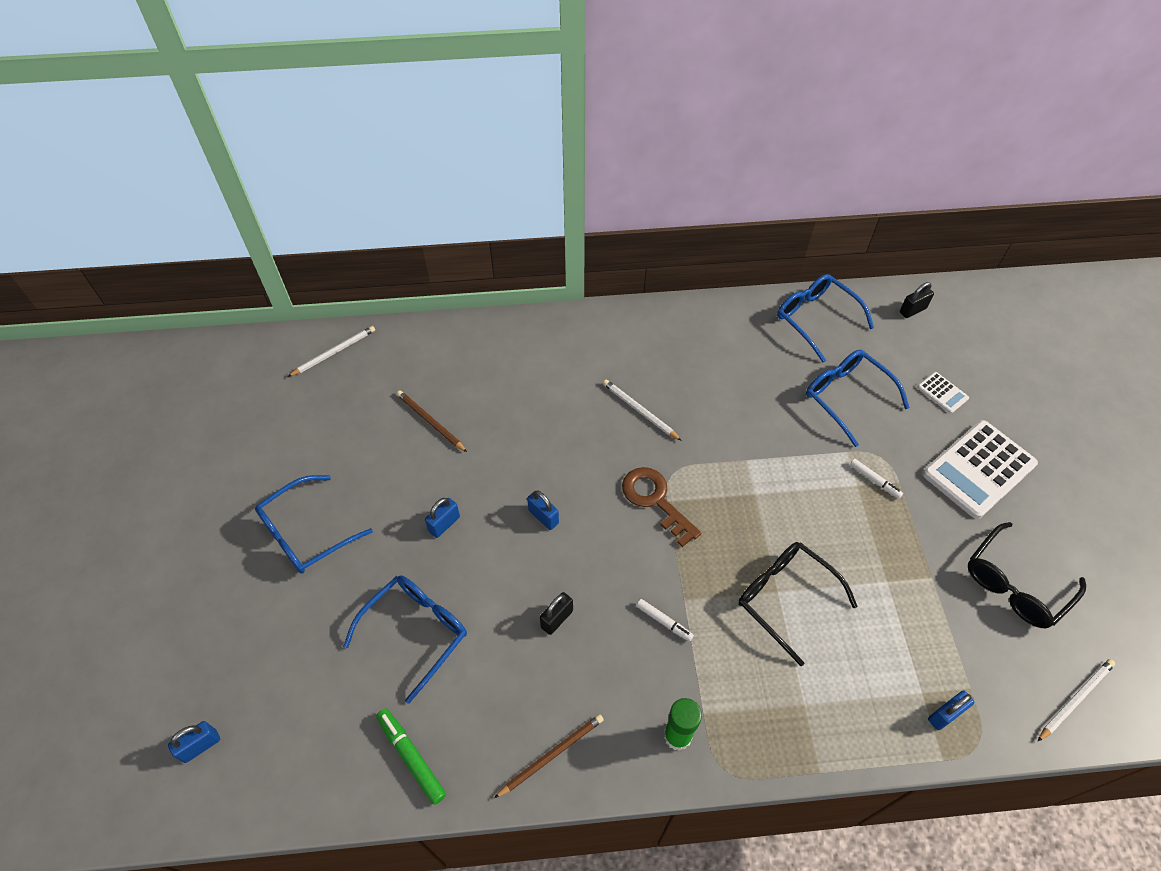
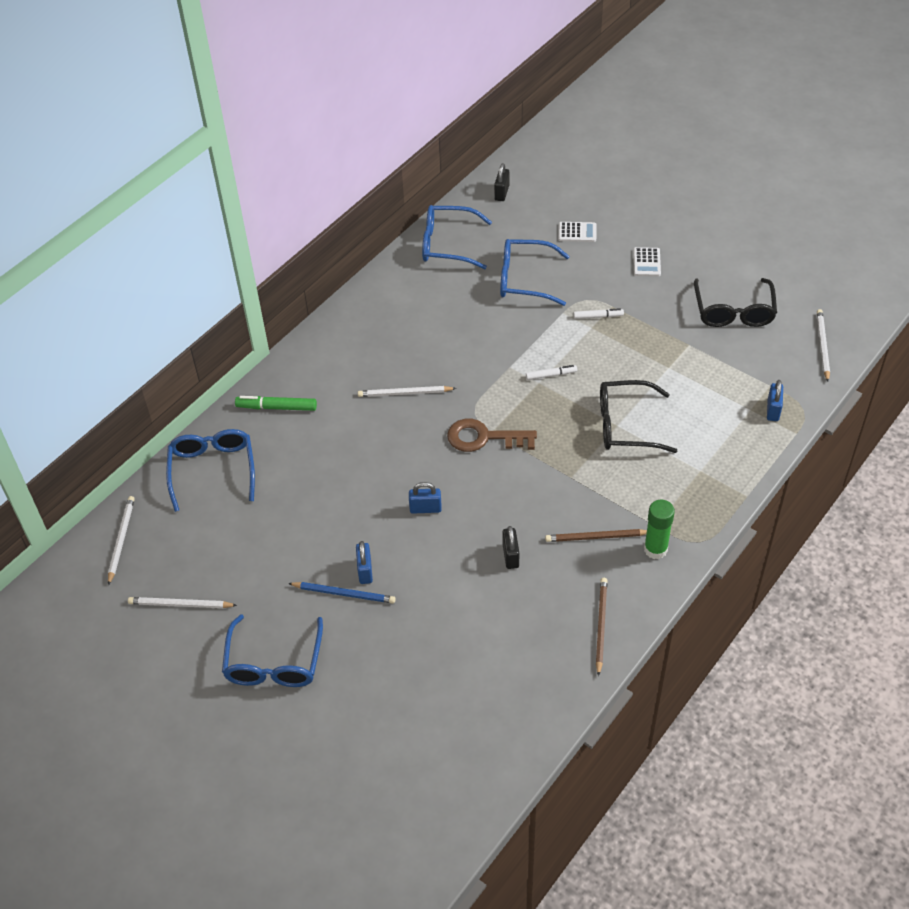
camera: 45 degrees left, 5 degrees down
blue padlock [168,721,220,763] -> none
blue glasses [343,575,467,704] -> blue glasses moved to [166,429,255,512]
green marker [376,708,446,805] -> green marker moved to [235,396,317,411]
brown pencil [397,390,467,452] -> brown pencil moved to [545,529,647,542]
white marker [636,599,694,641] -> white marker moved to [526,365,577,380]
white calculator [923,420,1038,519] -> white calculator [633,247,661,276], size x0.46
none -> white pencil [128,597,237,608]
none -> blue pencil [288,582,396,603]

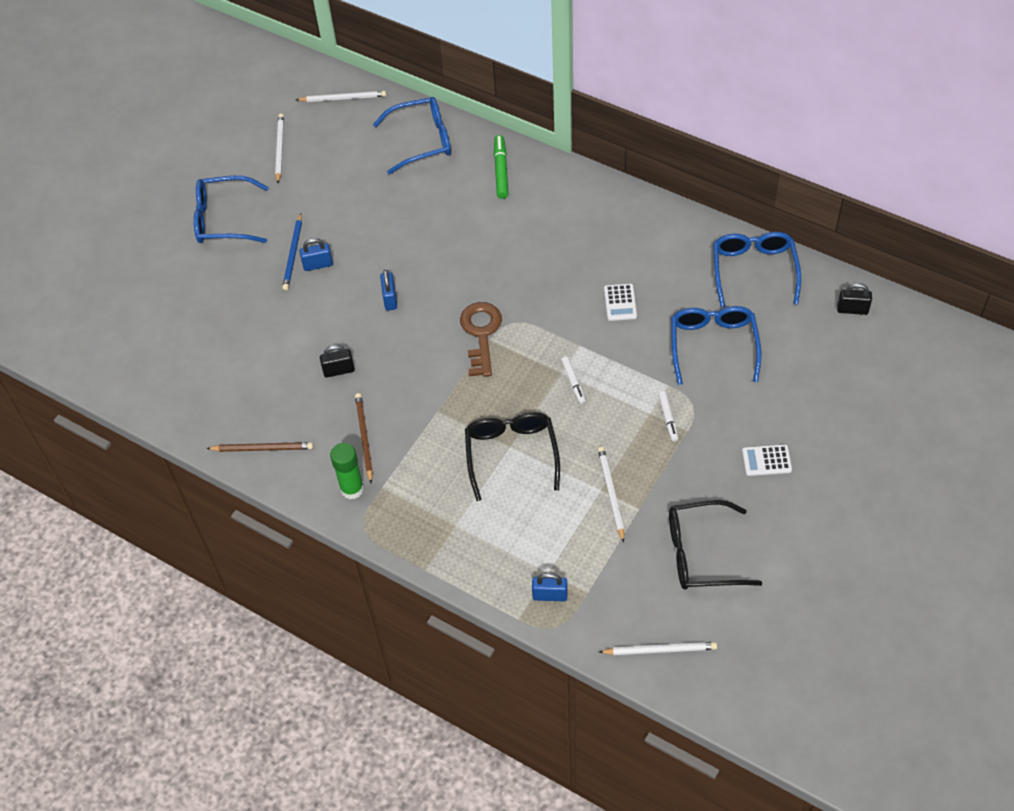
camera: 85 degrees right, 5 degrees up
white pencil [358,386,456,397] -> white pencil moved to [598,447,624,543]
white calculator [558,222,596,242] -> white calculator moved to [604,284,637,321]

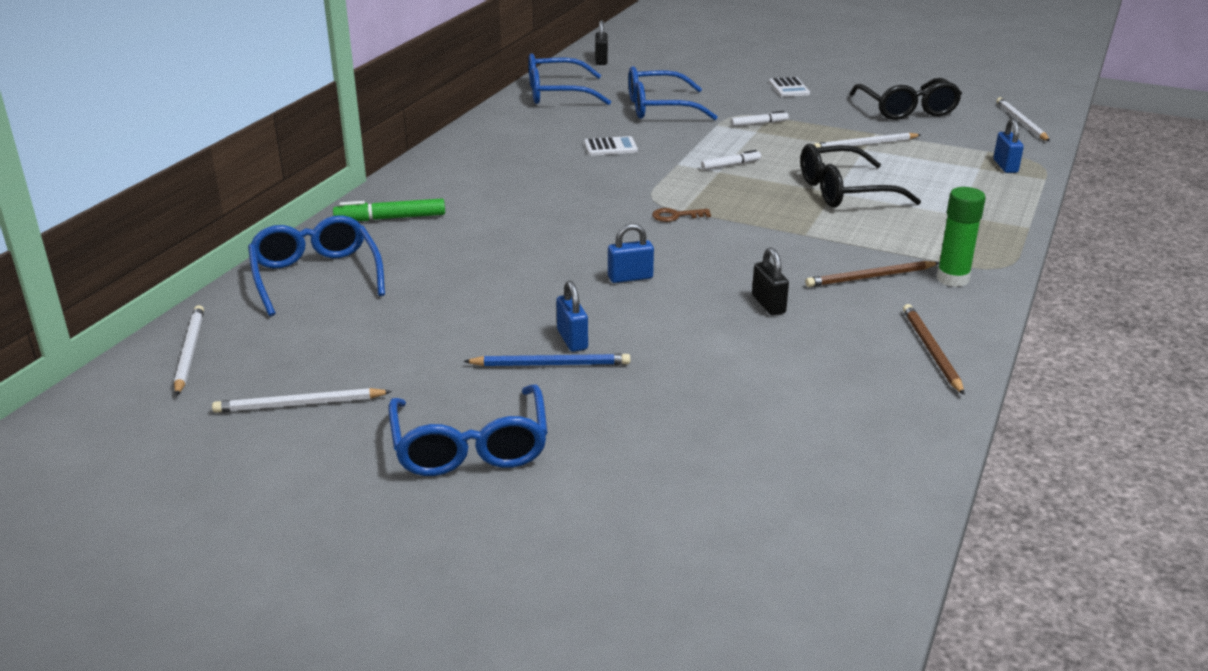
camera: 100 degrees left, 25 degrees down
brown key [460,302,502,377] -> brown key [652,208,711,222], size x0.50

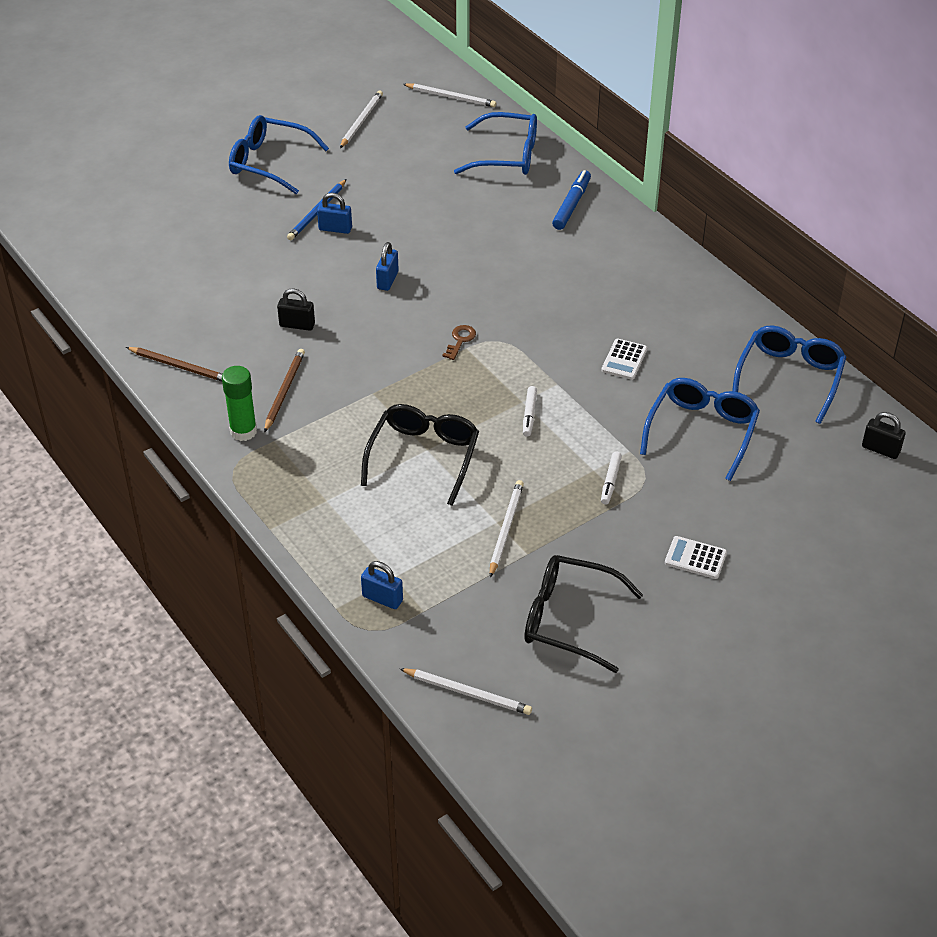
camera: 120 degrees right, 15 degrees up
green marker [333,199,445,221] -> blue marker [552,170,591,230]

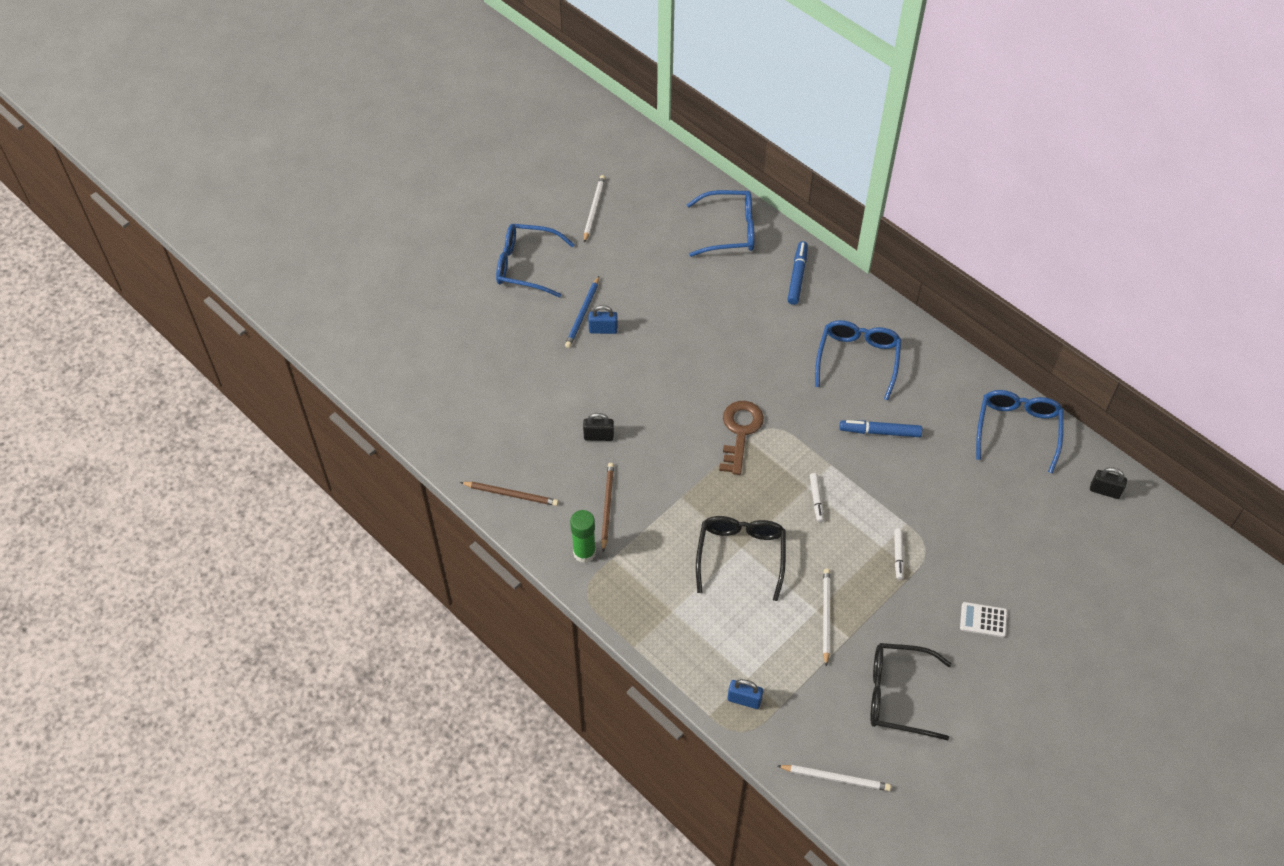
camera: 10 degrees left, 10 degrees up
blue padlock [376,242,399,291] -> none
white pencil [403,83,496,107] -> none
brown key [442,325,476,360] -> brown key [719,401,764,475], size x1.99
white calculator [601,339,647,380] -> blue marker [840,420,922,437]
blue glasses [640,378,760,481] -> blue glasses moved to [815,320,901,400]

